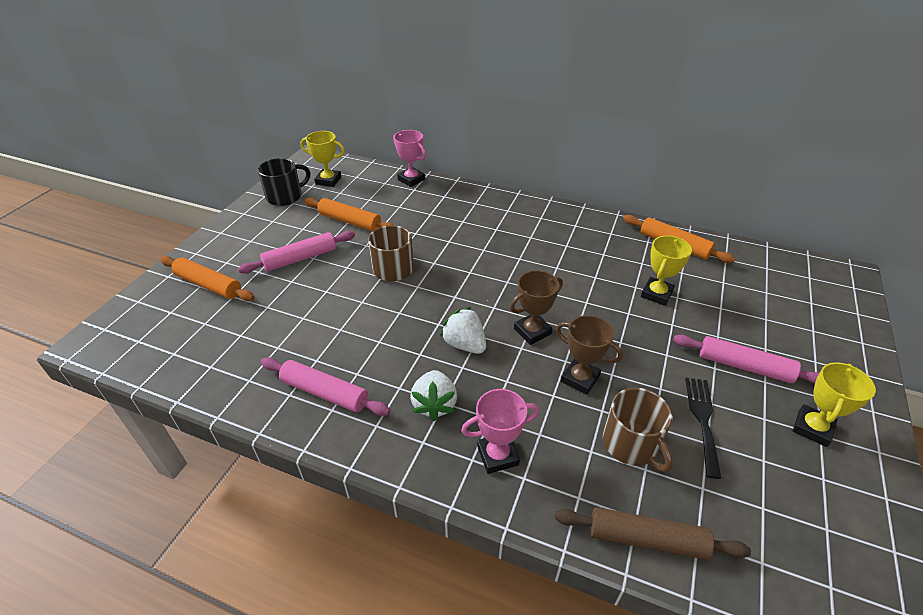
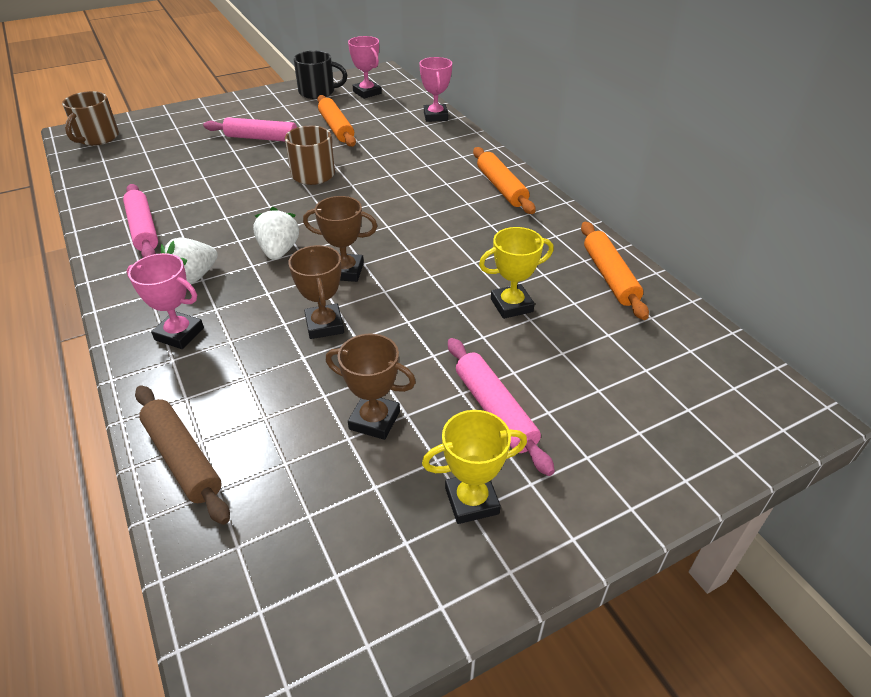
camera: 40 degrees right, 0 degrees up
orange rolling pin [160,256,255,301] -> orange rolling pin moved to [473,147,536,214]
yellow trophy [300,131,345,187] -> pink trophy [348,36,382,99]
brown mug [603,388,673,473] -> brown mug moved to [62,91,119,146]
black fork [685,378,722,479] -> brown trophy [326,334,416,440]

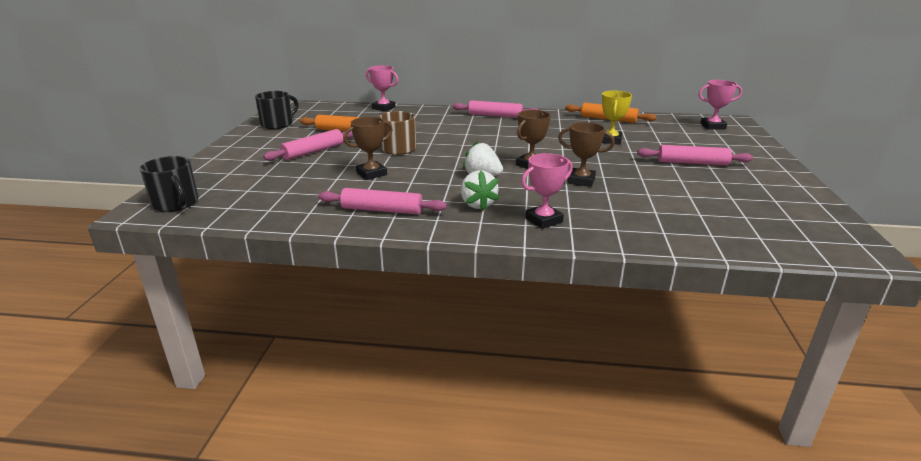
camera: 55 degrees left, 15 degrees down
brown mug [62,91,119,146] -> black mug [140,156,199,212]
brown rolling pin [135,385,230,525] -> none
brown trophy [326,334,416,440] -> brown trophy moved to [343,117,393,180]
pink trophy [348,36,382,99] -> pink trophy moved to [698,80,742,130]
yellow trophy [422,410,527,524] -> none
orange rolling pin [473,147,536,214] -> pink rolling pin [452,100,538,118]

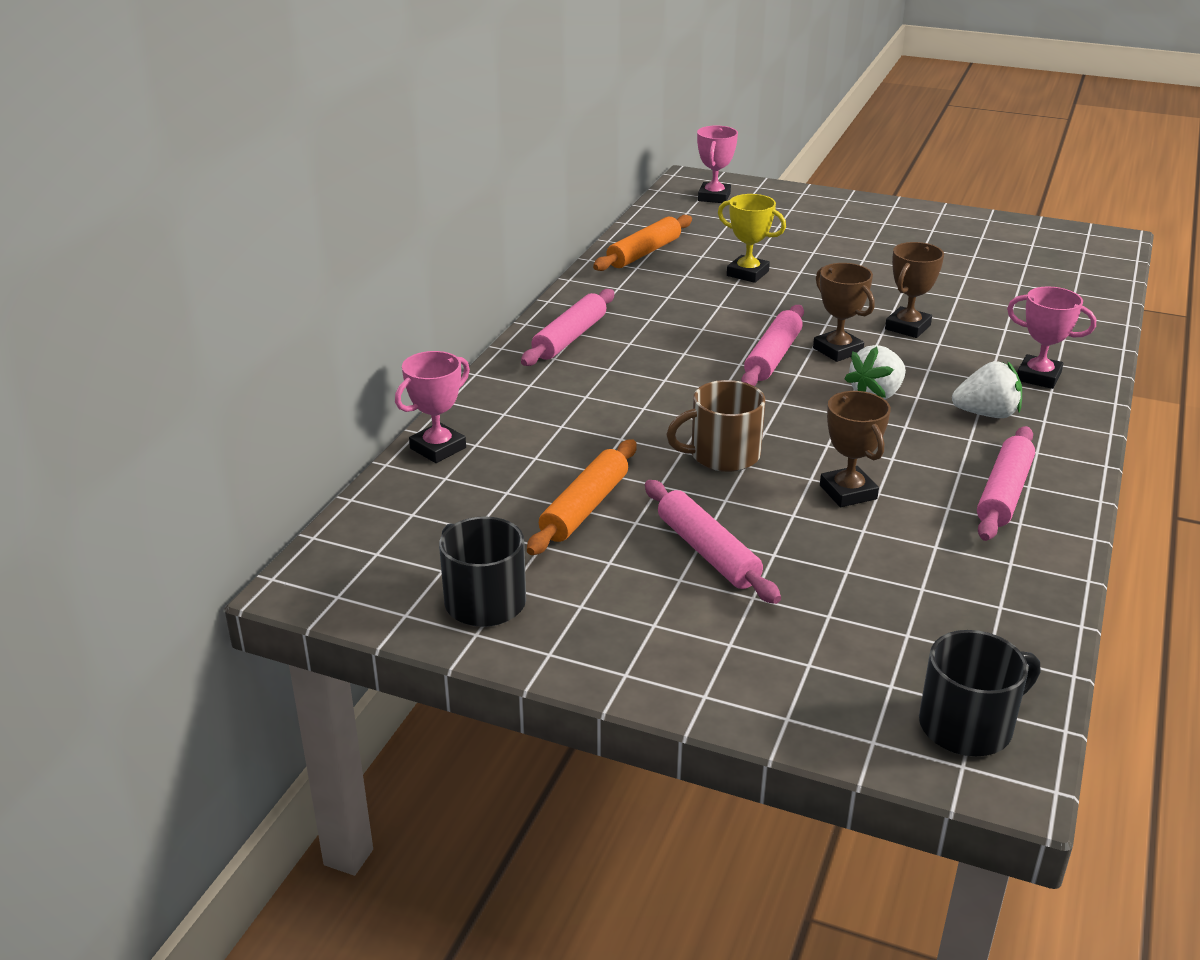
camera: 75 degrees left, 5 degrees up
pink trophy [521,153,573,229] -> pink trophy turned 45 degrees counterclockwise [1007,286,1096,389]
pink rolling pin [637,145,753,166] -> pink rolling pin moved to [741,305,804,386]

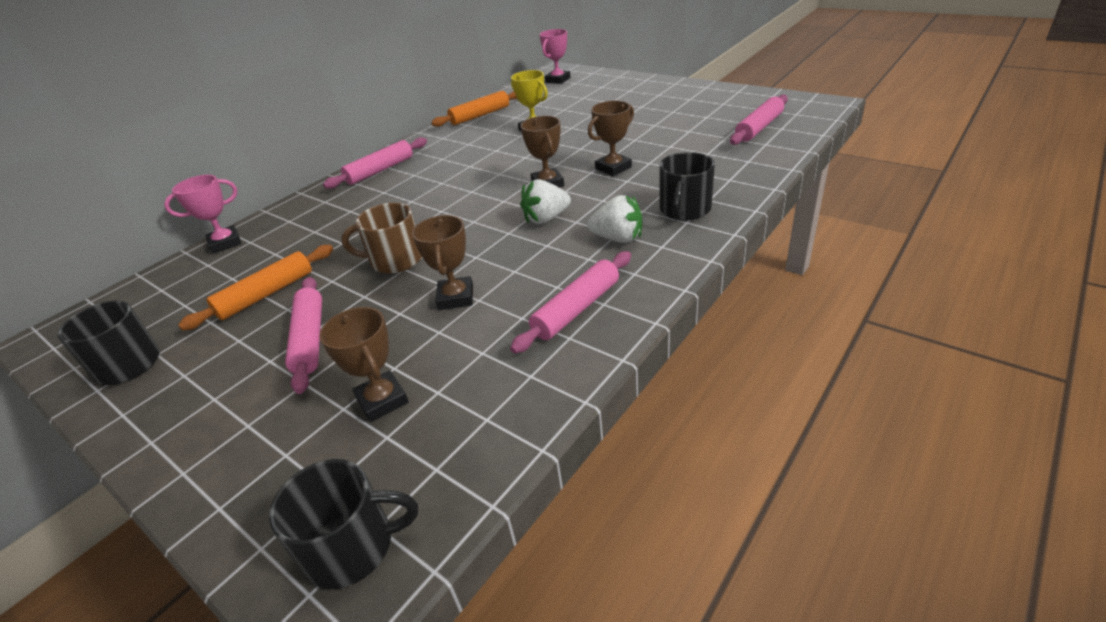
camera: 20 degrees right, 5 degrees up
pink rolling pin [741,305,804,386] -> pink rolling pin moved to [730,95,788,145]
pink trophy [1007,286,1096,389] -> black mug [659,152,715,221]
none -> brown trophy [319,307,409,422]

